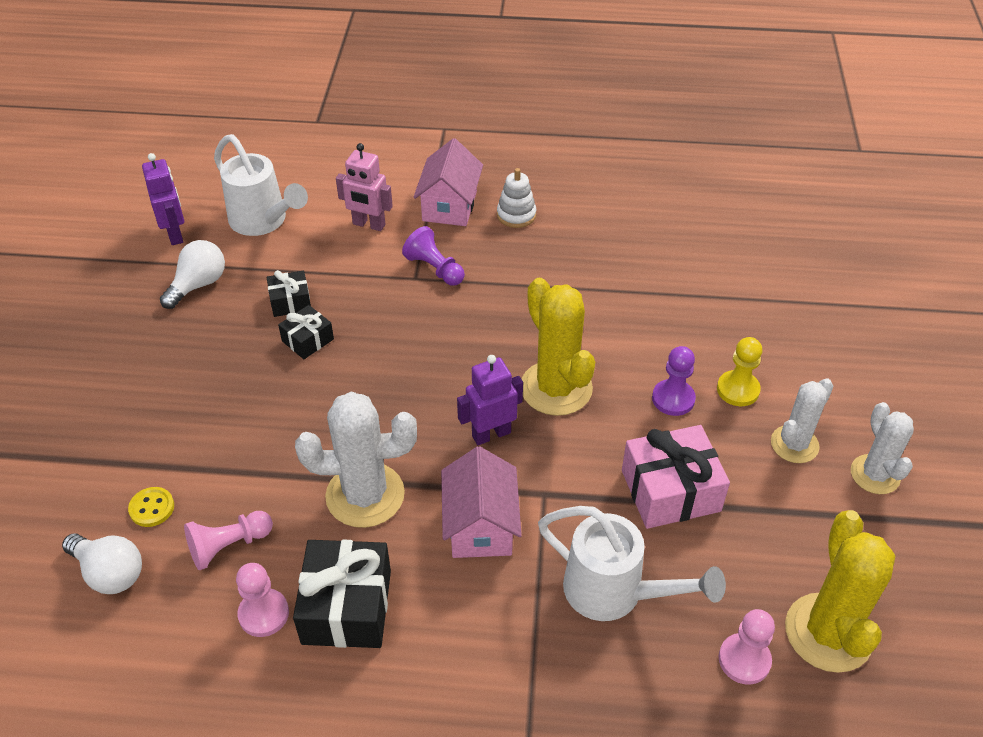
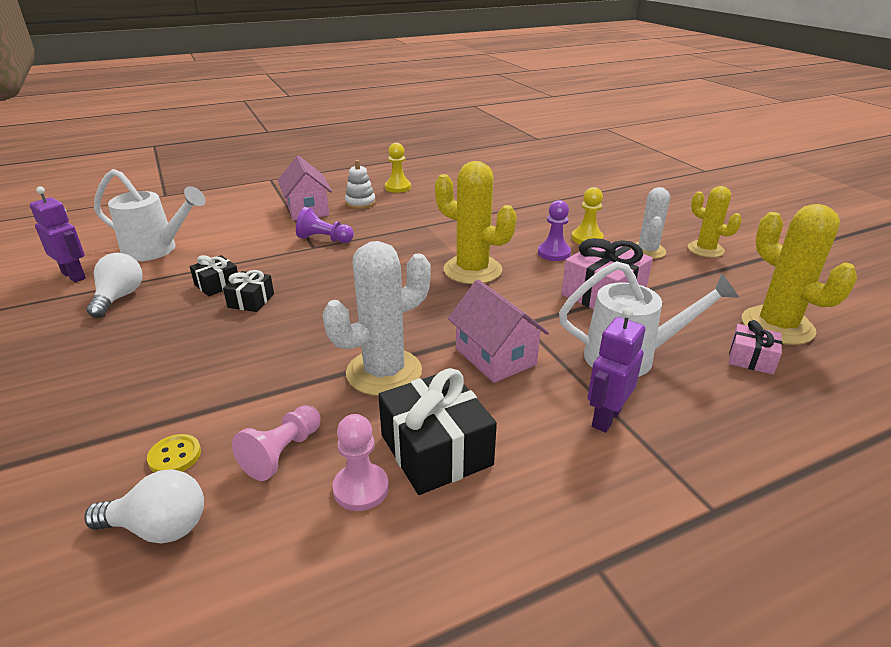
camera: 30 degrees left, 15 degrees down
pink robot [336,143,393,231] -> none
purple robot [457,355,523,445] -> purple robot moved to [587,307,645,433]
pink pawn [719,609,775,685] -> pink gift [729,320,782,374]
white cactus [851,402,914,494] -> yellow cactus [688,186,742,257]
none -> yellow pawn [385,143,411,193]

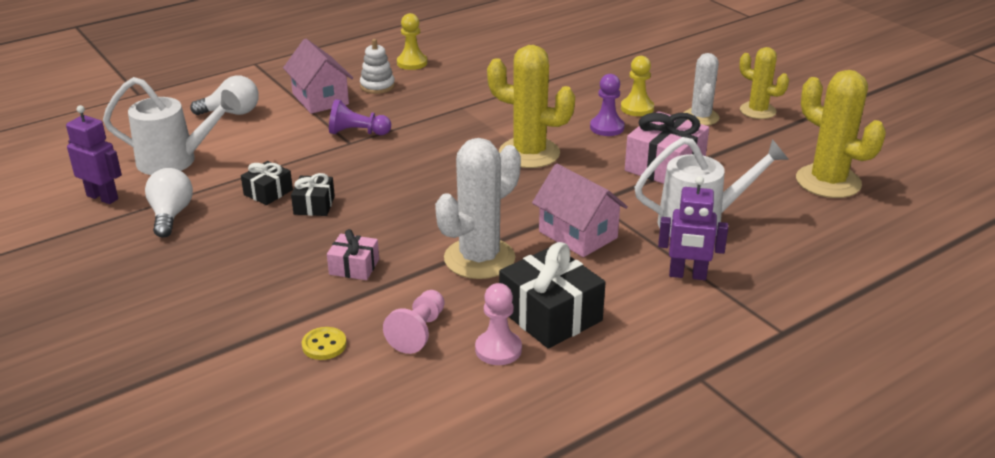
camera: 10 degrees left, 0 degrees up
white light bulb [84,469,204,543] -> white light bulb moved to [190,75,259,115]
purple robot [587,307,645,433] -> purple robot turned 105 degrees counterclockwise [658,176,728,280]
pink gift [729,320,782,374] -> pink gift moved to [327,229,379,280]

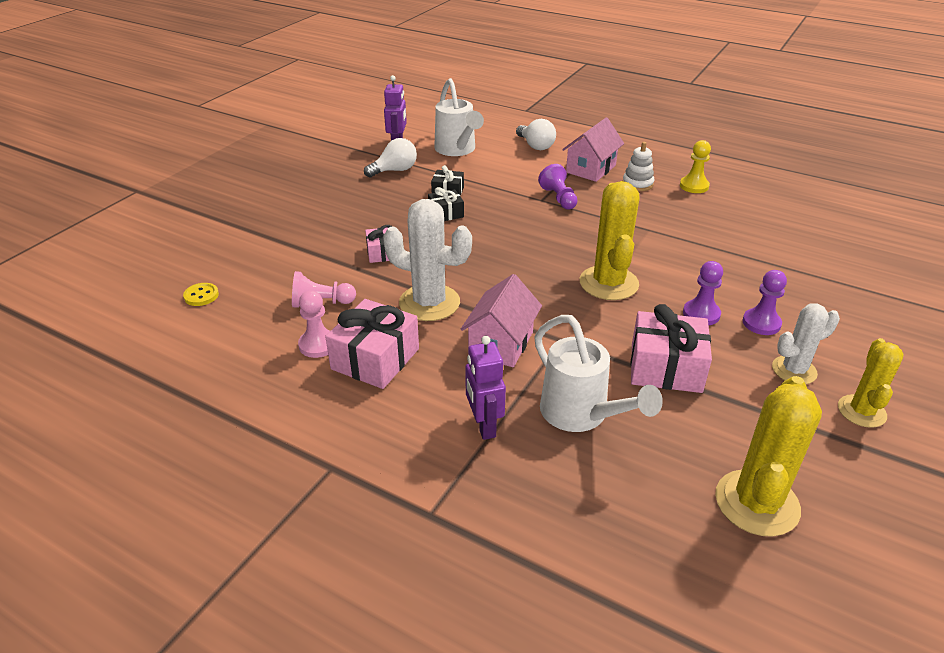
camera: 65 degrees right, 5 degrees up
yellow button [302,327,347,360] -> yellow button moved to [183,283,219,306]
black gift [499,242,605,348] -> pink gift [325,299,419,389]
yellow pawn [621,56,654,116] -> purple pawn [742,270,787,335]

